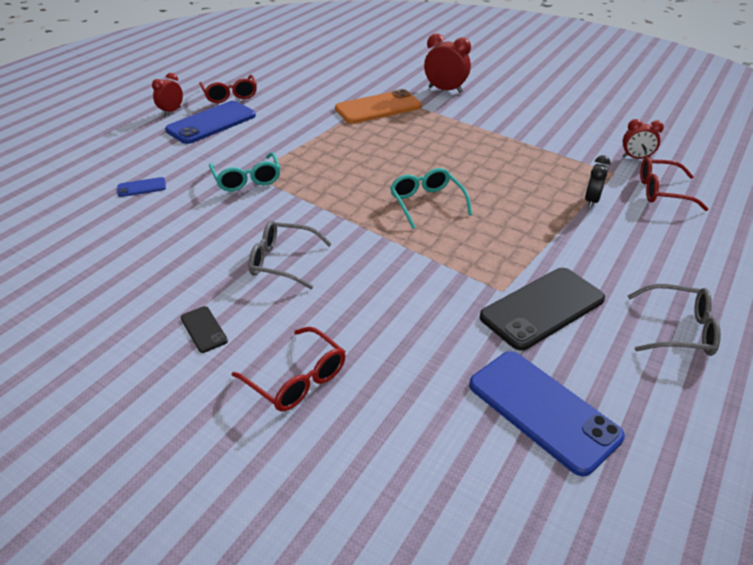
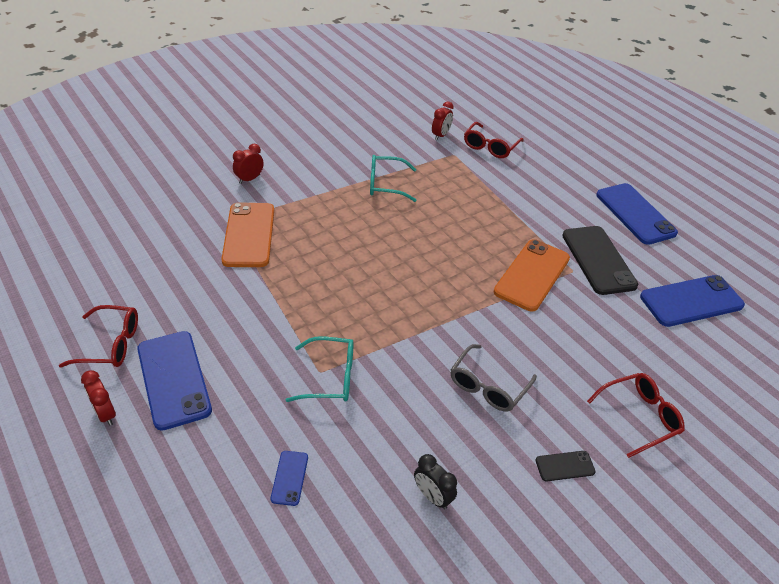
camera: 70 degrees left, 5 degrees up
turquoise glasses [390,168,472,229] -> turquoise glasses moved to [370,155,416,202]
red clock [424,33,471,93] -> red clock [233,144,264,184], size x0.64
black clock [585,155,610,208] -> black clock moved to [414,454,457,509]
grey glasses [628,284,721,356] -> blue phone [596,183,678,245]
none -> orange phone [494,239,570,311]

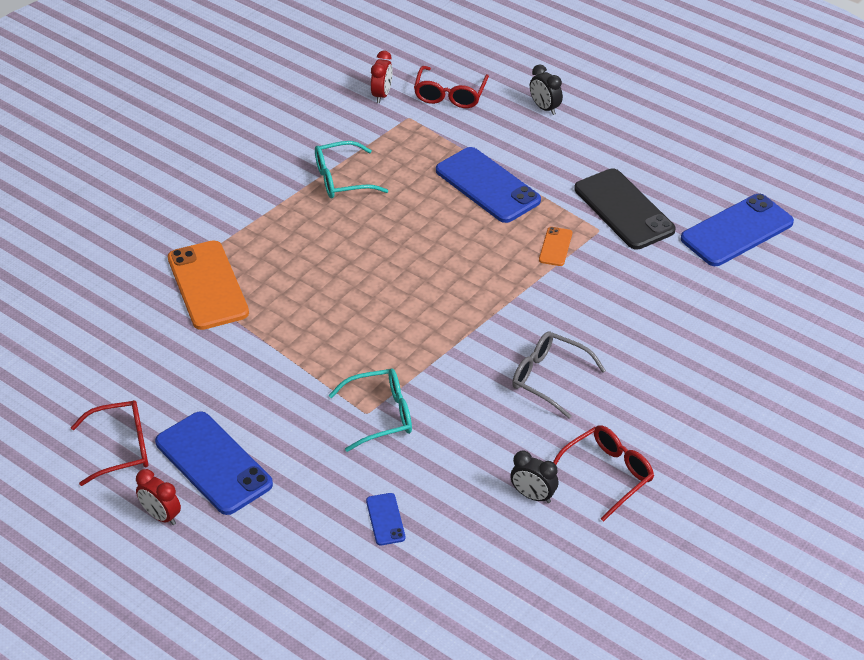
camera: 15 degrees left, 0 degrees up
red clock [233,144,264,184] -> none
grey glasses [451,344,537,412] -> grey glasses turned 105 degrees clockwise [512,332,606,419]
orange phone [494,239,570,311] -> orange phone [539,227,572,266], size x0.46
black phone [536,451,596,481] -> none
red glasses [587,373,684,458] -> red glasses moved to [553,425,654,522]
blue phone [596,183,678,245] -> blue phone moved to [436,147,541,223]
none -> black clock [530,65,563,115]

